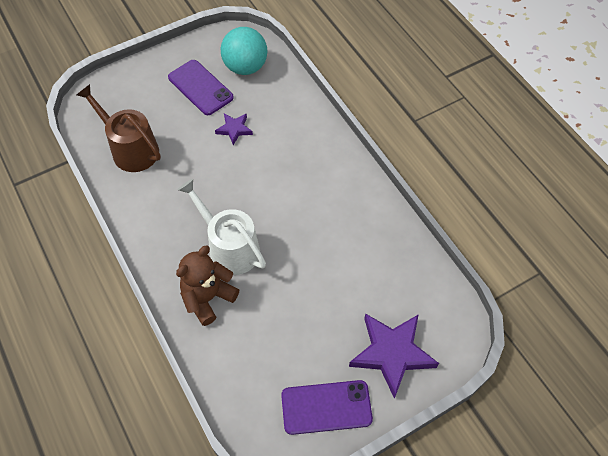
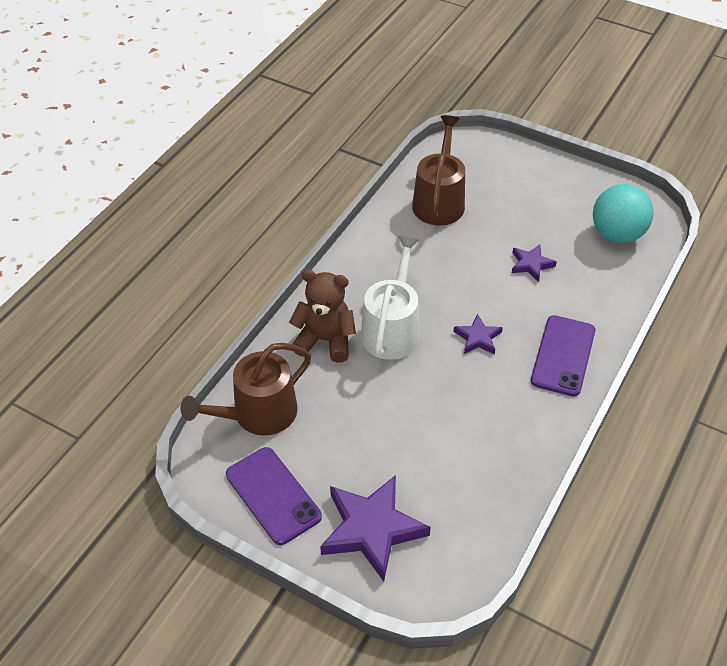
camera: 60 degrees right, 10 degrees down
purple phone [168,60,234,115] -> purple phone moved to [531,315,595,396]
none -> brown watering can [181,343,311,436]
none -> purple star [454,314,503,355]

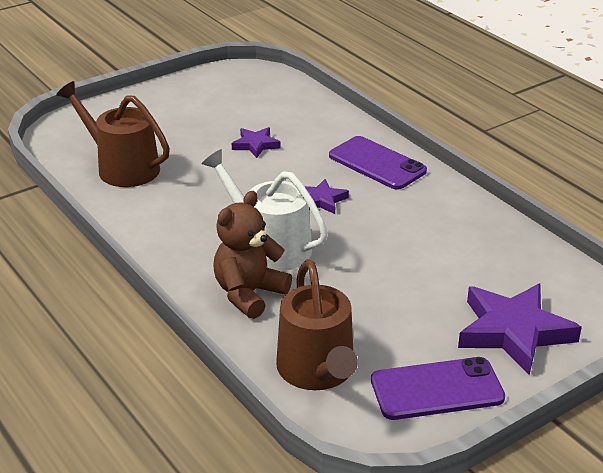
camera: 65 degrees left, 15 degrees down
turquoise ball [593,184,654,243] -> none

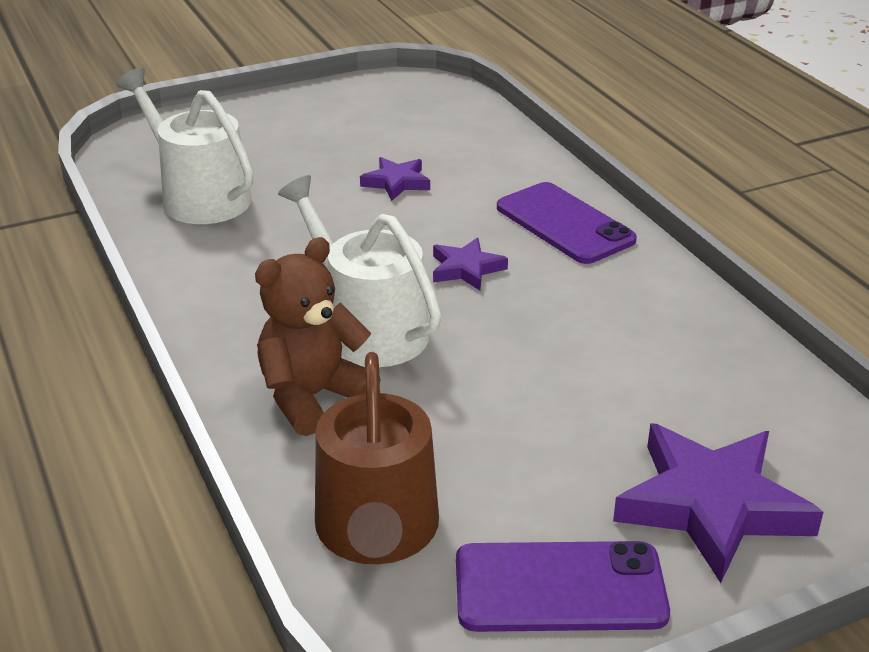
camera: 10 degrees right, 0 degrees up
brown watering can [56,81,170,187] -> white watering can [116,68,254,224]

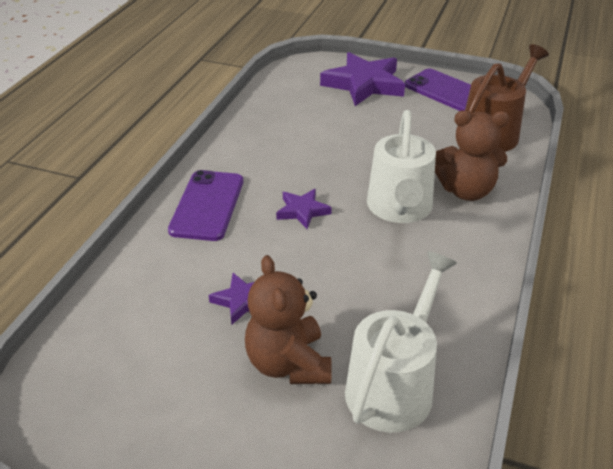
camera: 135 degrees left, 5 degrees up
white watering can [116,68,254,224] -> white watering can turned 150 degrees counterclockwise [345,251,457,433]
none -> brown teddy bear [245,255,331,384]

